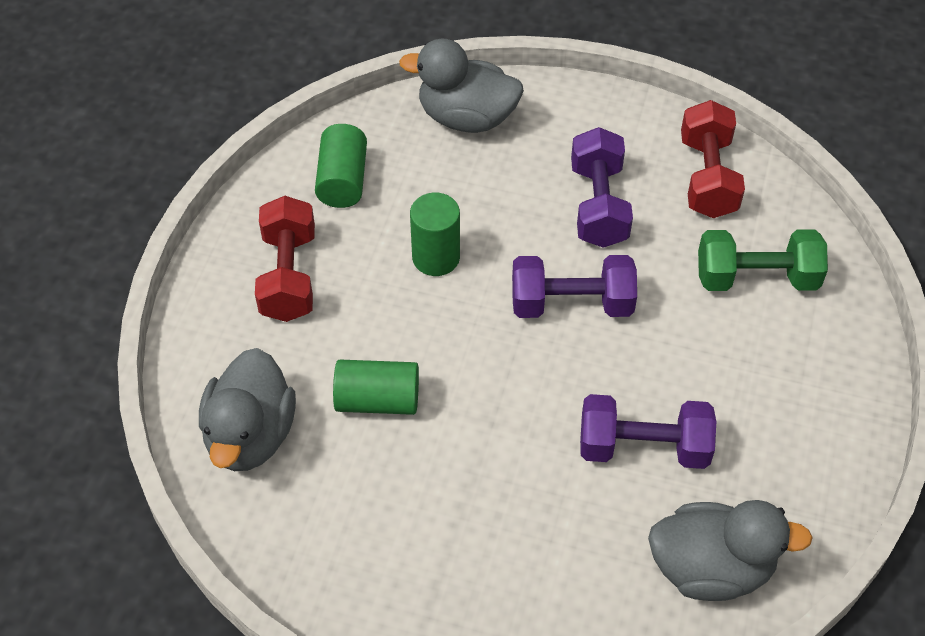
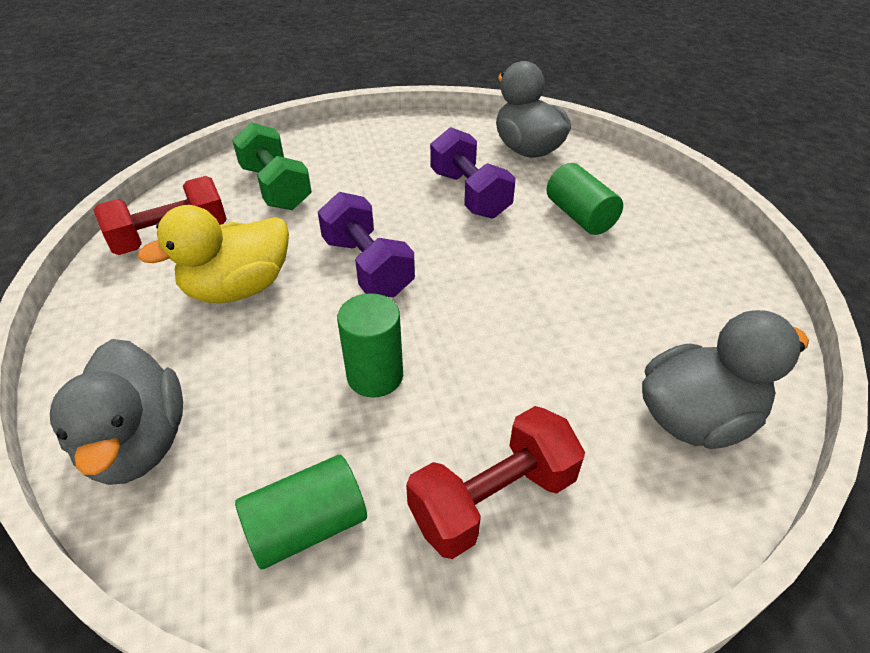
camera: 120 degrees left, 10 degrees down
green cylinder [333,360,419,415] -> green cylinder moved to [546,163,623,235]
purple dumbbell [571,127,633,248] -> yellow duck [138,205,289,303]

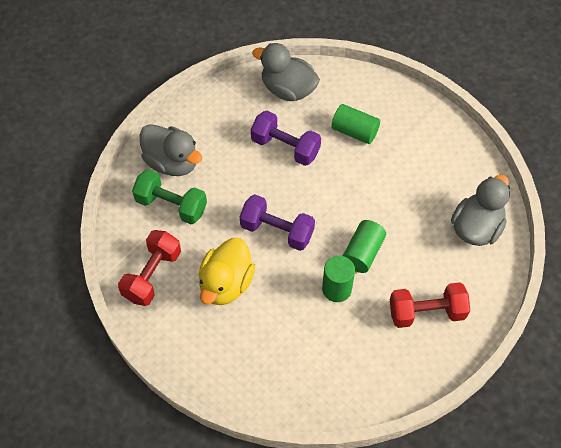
camera: 35 degrees left, 15 degrees up
grey duck [50,339,183,485] -> grey duck moved to [139,124,202,176]
green cylinder [235,455,367,569] -> green cylinder moved to [343,220,386,273]
red dumbbell [406,406,585,559] -> red dumbbell turned 60 degrees clockwise [390,282,470,328]

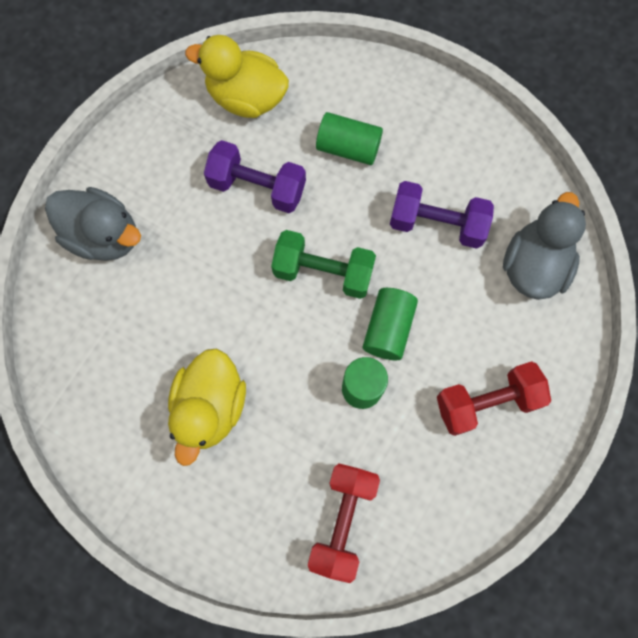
camera: 10 degrees left, 15 degrees up
red dumbbell [118,230,181,306] -> red dumbbell moved to [308,463,380,583]
green dumbbell [132,169,207,225] -> green dumbbell moved to [271,230,376,299]
purple dumbbell [240,194,315,251] -> purple dumbbell moved to [390,181,494,249]
grey duck [252,43,320,101] -> yellow duck [185,35,289,118]

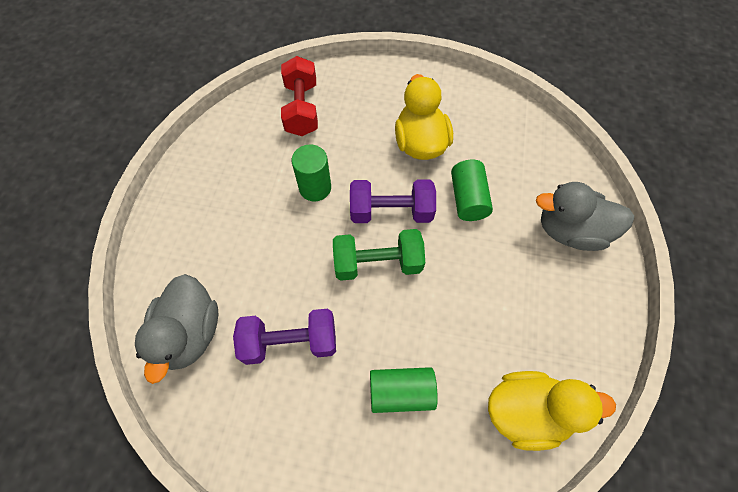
camera: 160 degrees right, 10 degrees down
purple dumbbell [204,140,306,213] -> purple dumbbell moved to [350,179,436,223]
green cylinder [363,288,418,360] -> green cylinder moved to [451,159,493,221]
red dumbbell [437,361,551,436] -> none

